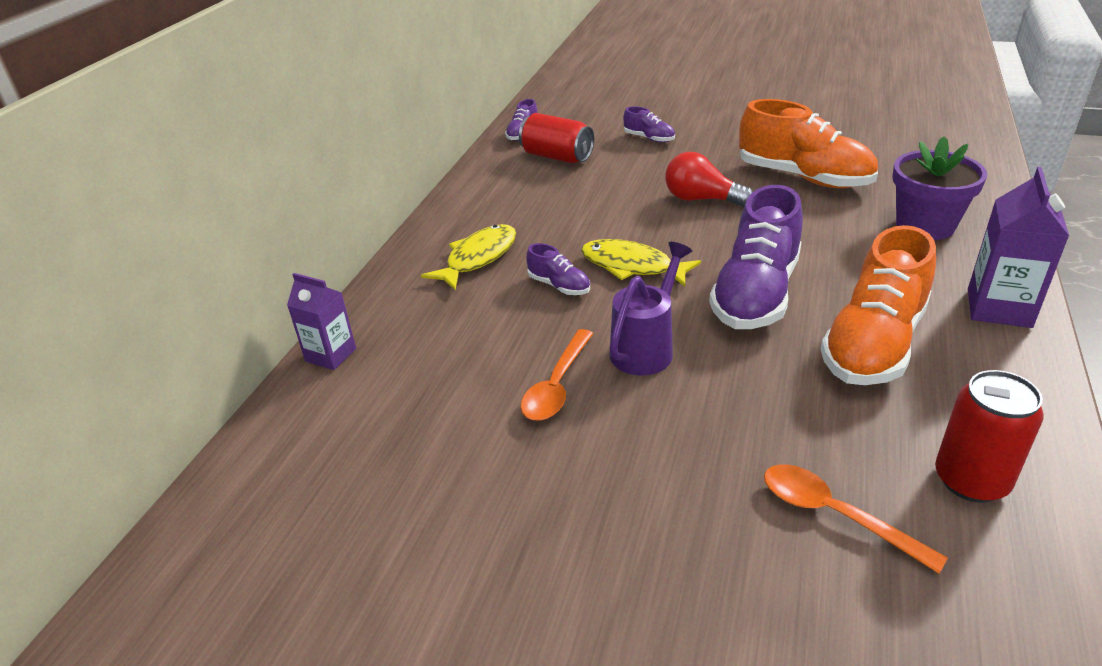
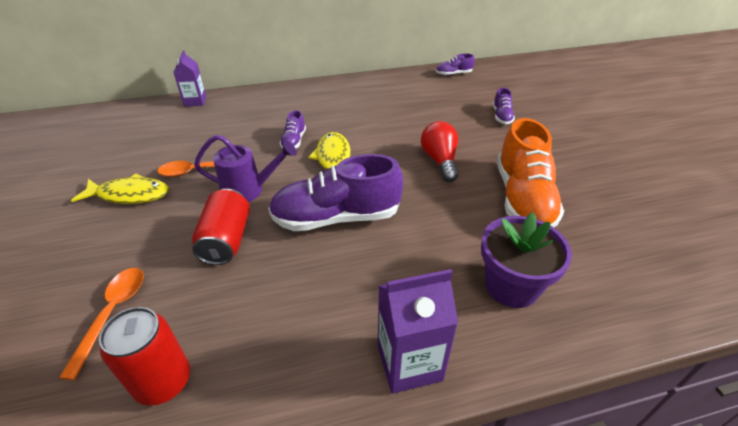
camera: 55 degrees right, 5 degrees up
yellow fish [421,224,516,291] -> yellow fish moved to [71,174,169,204]
red can [519,113,594,163] -> red can moved to [192,189,250,265]
orange shoe [821,225,936,385] -> none

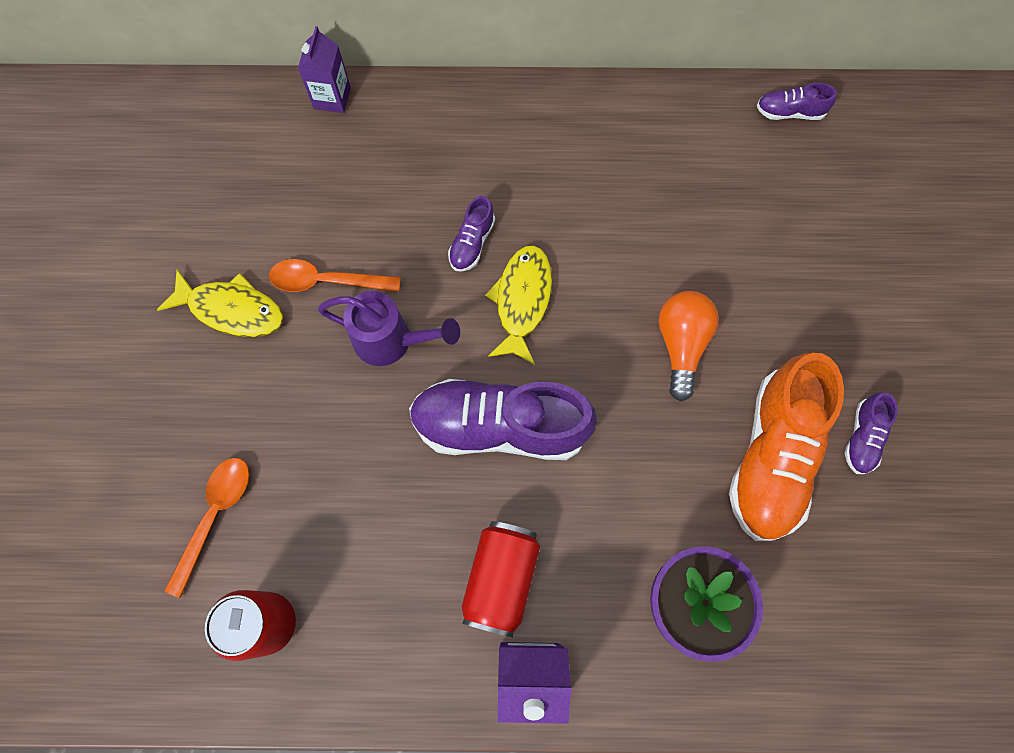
camera: 15 degrees right, 30 degrees up
red can [192,189,250,265] -> red can moved to [462,521,540,637]
red light bulb [421,121,458,182] -> orange light bulb [659,291,719,402]
purple shoe [493,88,515,124] -> purple shoe moved to [845,392,898,474]

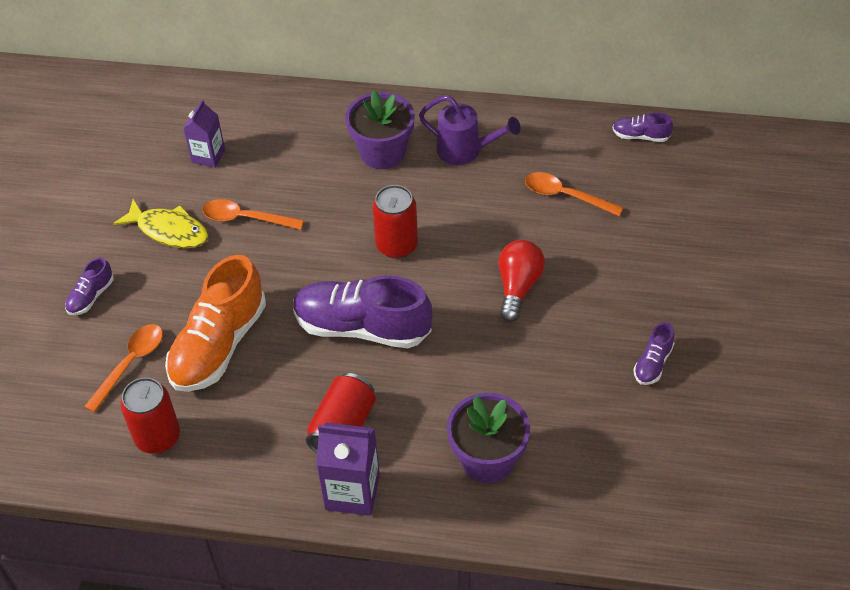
camera: 10 degrees right, 20 degrees down
purple carton [298,26,351,113] -> purple carton moved to [183,100,225,168]
purple watering can [318,291,460,366] -> purple watering can moved to [419,95,521,165]
purple shoe [448,196,495,272] -> purple shoe moved to [65,257,114,315]
yellow fish [485,245,552,365] -> red can [372,185,418,259]
orange light bulb [659,291,719,402] -> red light bulb [499,240,545,322]
orange shoe [729,353,844,541] -> orange shoe moved to [165,255,266,392]
none -> purple flower pot [345,90,415,169]
none -> orange spoon [525,172,624,216]

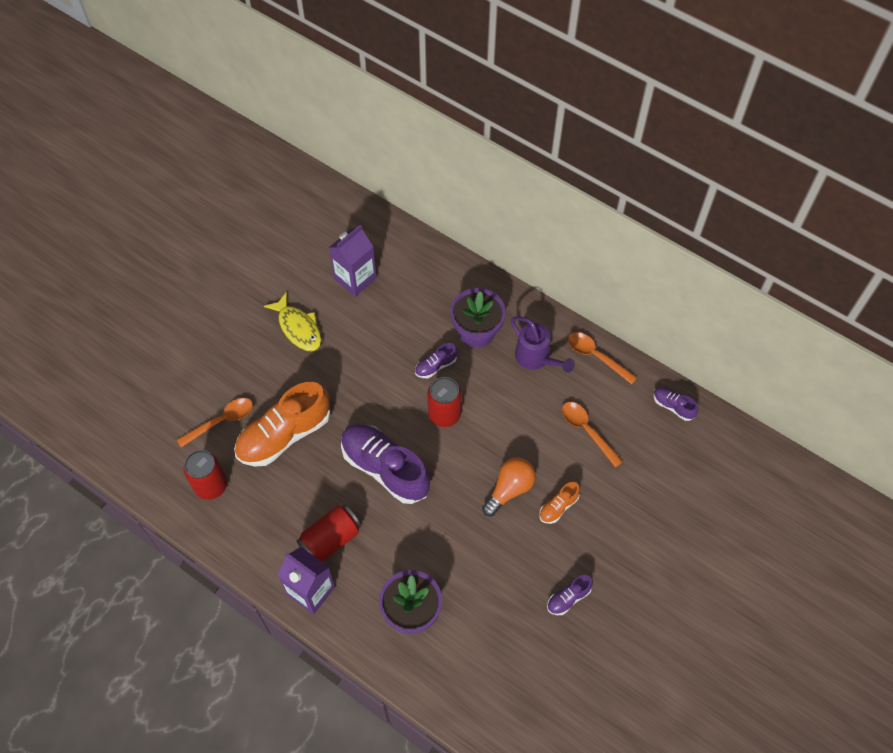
camera: 25 degrees right, 10 degrees up
purple shoe [65,257,114,315] -> purple shoe moved to [415,343,457,378]
purple carton [183,100,225,168] -> purple carton [329,225,377,297], size x1.50
orange spoon [202,199,304,230] -> orange spoon moved to [568,332,637,384]
red light bulb [499,240,545,322] -> orange light bulb [482,458,536,516]
none -> orange shoe [539,482,580,524]

